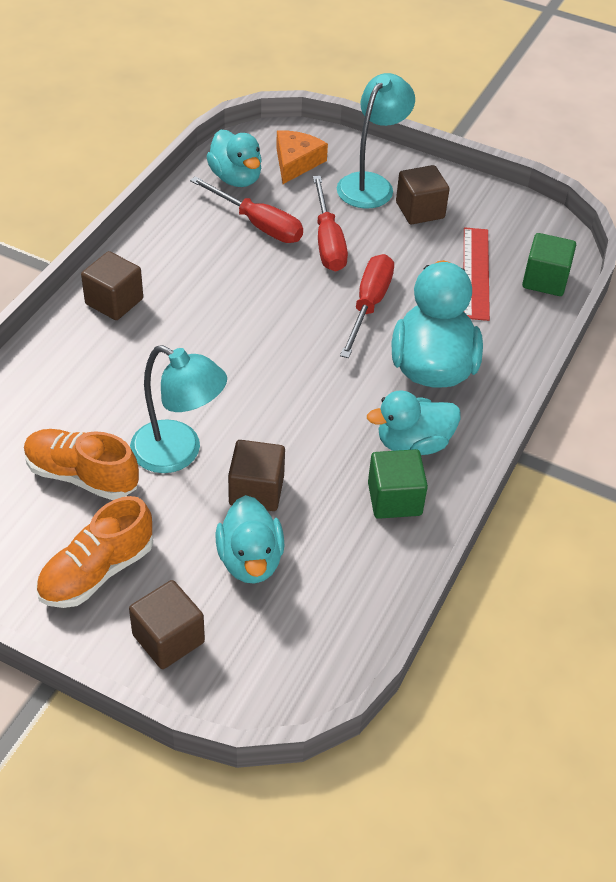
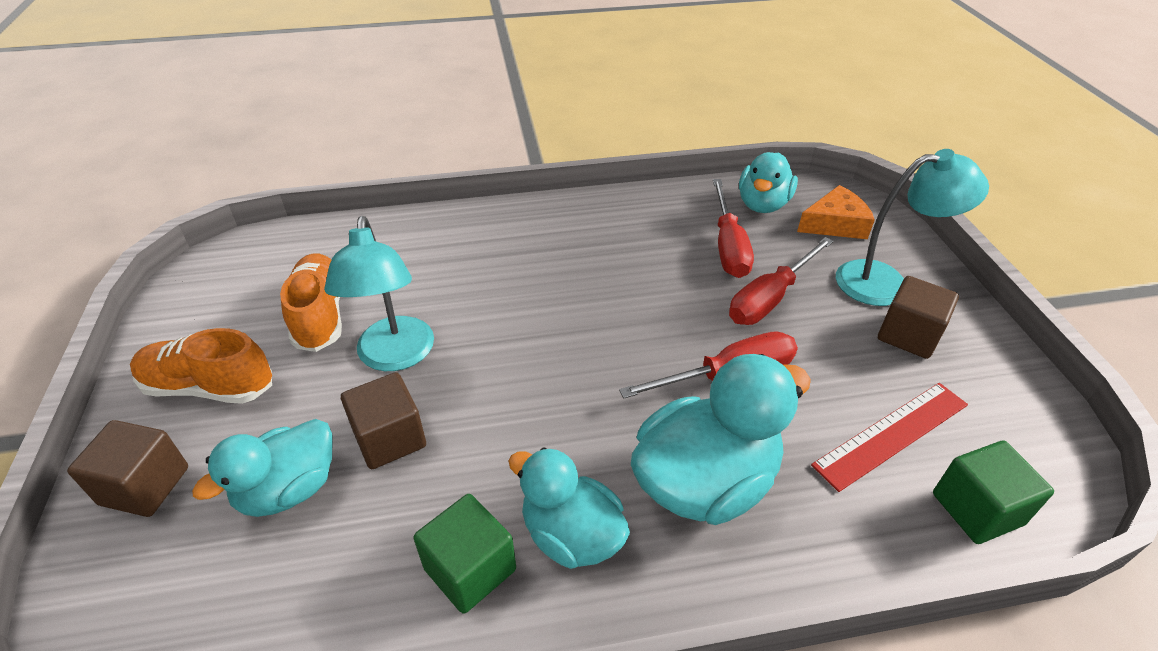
camera: 55 degrees right, 5 degrees down
brown cube [81,251,143,320] -> none

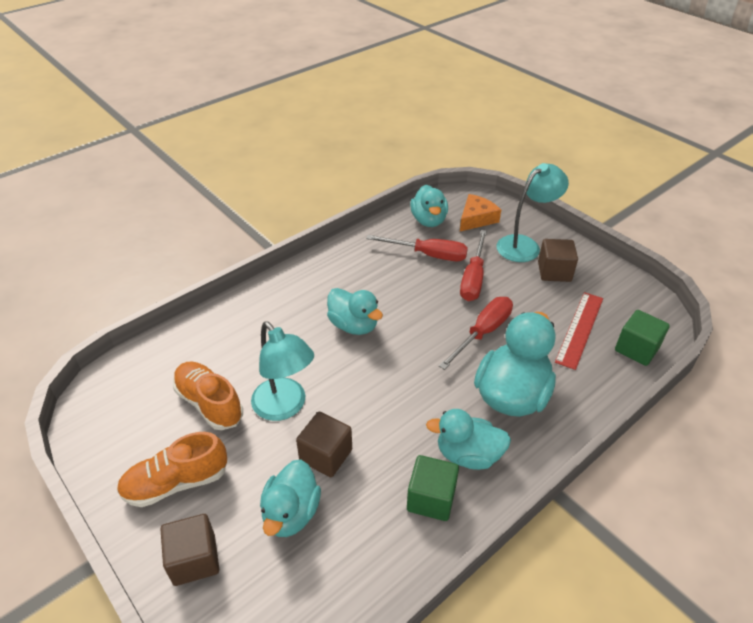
camera: 30 degrees left, 0 degrees up
red screwdriver [713,179,754,278] -> red screwdriver turned 45 degrees counterclockwise [366,235,468,261]
none -> turquoise duck [327,288,383,335]

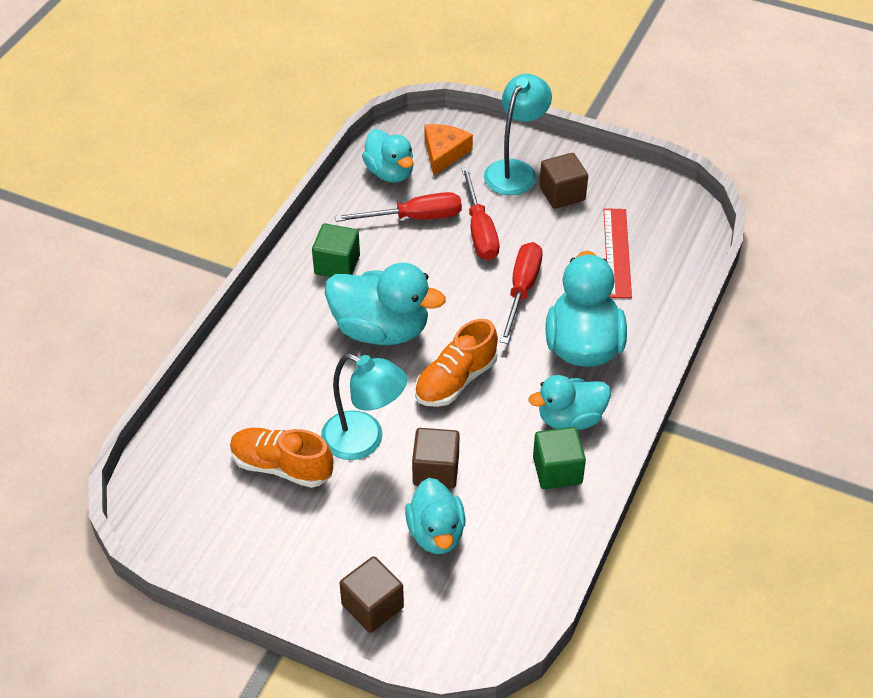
camera: 25 degrees left, 5 degrees up
orange shoe [117,432,227,507] -> orange shoe moved to [415,319,498,407]
turquoise duck [327,288,383,335] -> turquoise duck [325,263,446,345], size x1.52
green cube [615,310,670,366] -> green cube moved to [312,223,360,277]

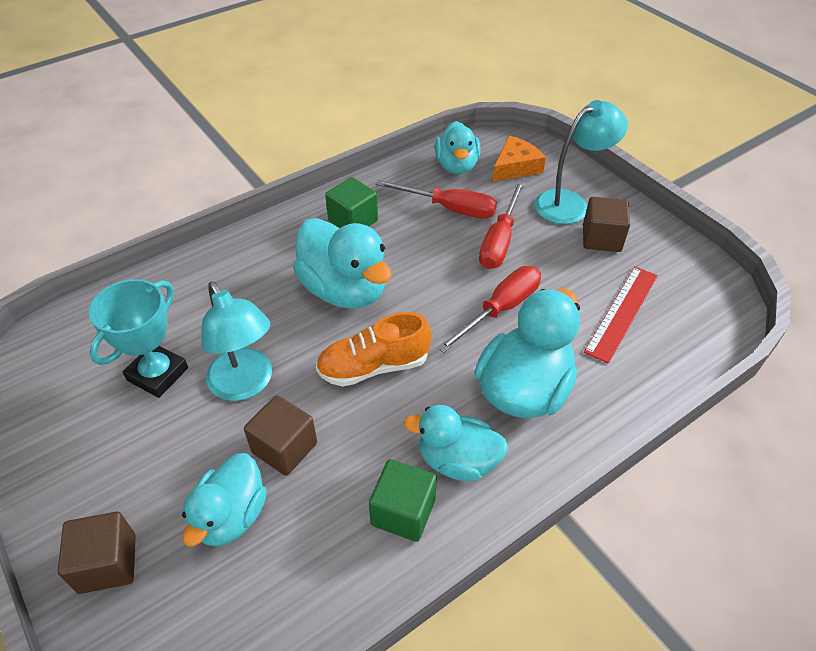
camera: 30 degrees right, 0 degrees up
orange shoe [230,428,333,488] -> turquoise trophy [89,279,188,398]

